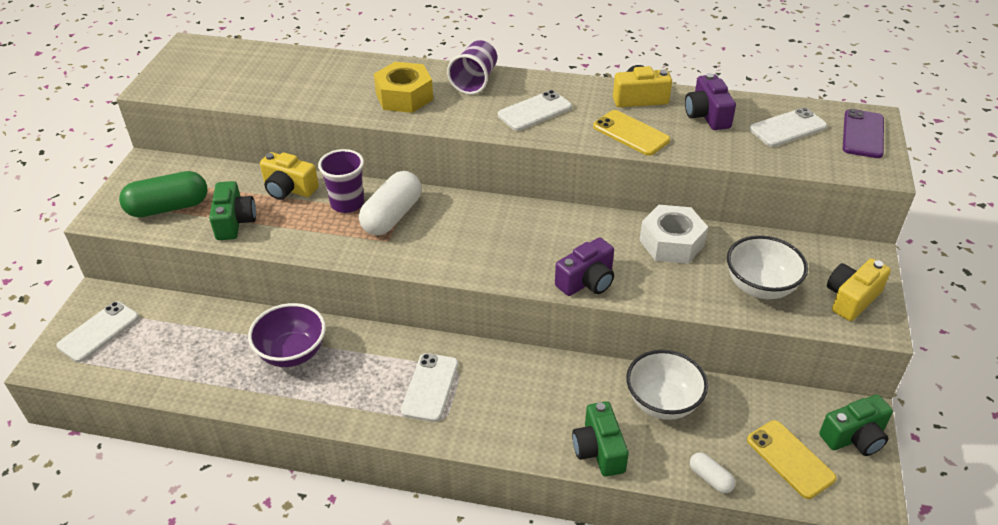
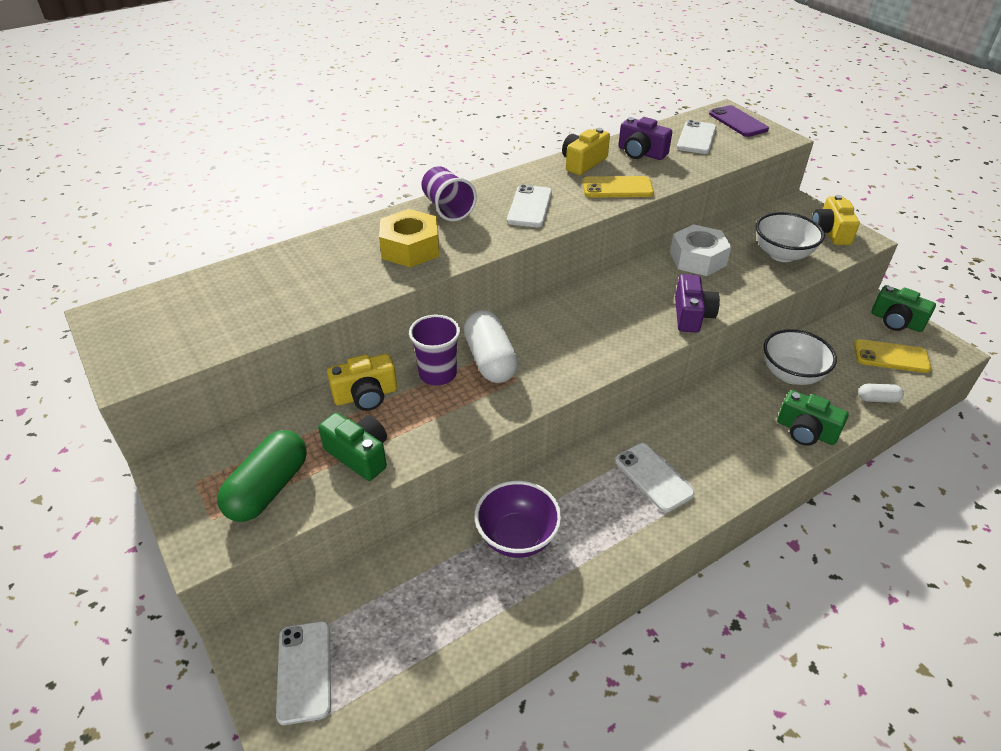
camera: 45 degrees left, 0 degrees up
green camera [819,394,893,456] -> green camera turned 105 degrees clockwise [871,285,936,332]

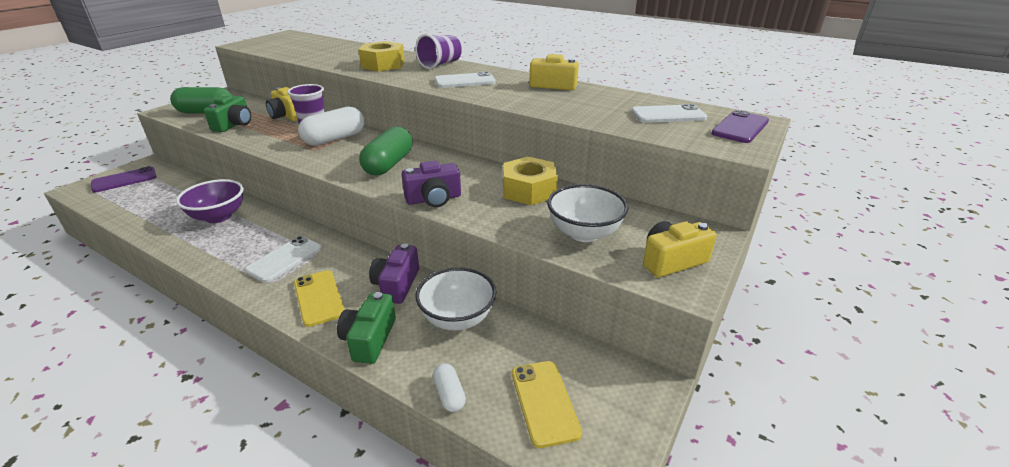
camera: 65 degrees right, 10 degrees down
white phone [276,621,331,725] -> purple phone [91,166,157,192]
yellow phone [582,176,654,198] -> yellow phone moved to [294,270,345,327]
purple camera [618,117,672,160] -> purple camera moved to [369,244,419,304]
white nut [670,224,731,276] -> yellow nut [503,156,558,205]
green camera [871,285,936,332] -> none
none -> green capsule [359,126,413,175]

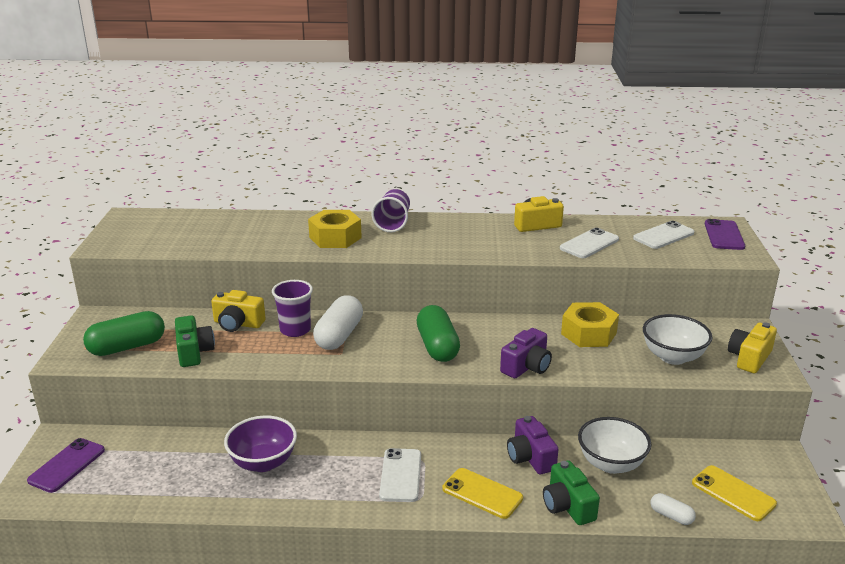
camera: 30 degrees left, 5 degrees down
white phone [435,71,496,88] -> white phone moved to [560,228,619,258]

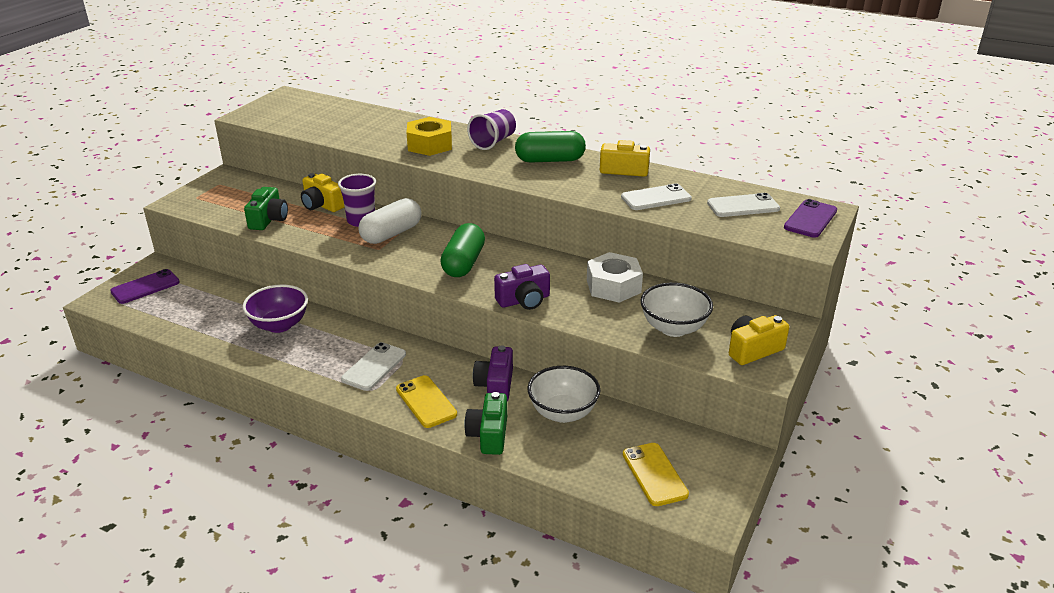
camera: 25 degrees right, 5 degrees up
green capsule [83,311,165,356] -> green capsule moved to [515,131,586,163]
yellow nut [561,302,619,347] -> white nut [587,252,643,303]
white capsule [651,493,696,525] -> none

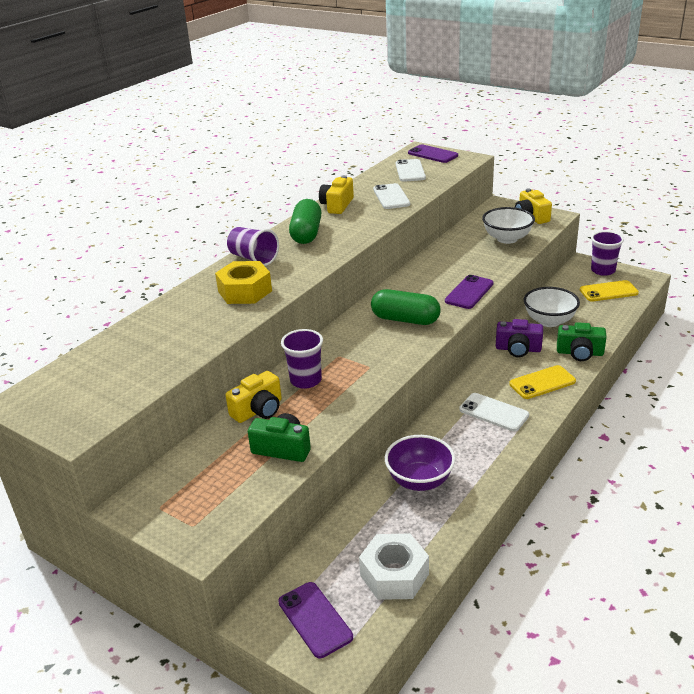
camera: 80 degrees left, 0 degrees up
white capsule [358,198,421,244] -> none
purple camera [494,264,550,310] -> purple phone [445,275,493,309]
white nut [587,252,643,303] -> white nut moved to [359,534,429,600]
none -> purple cup [591,231,624,276]

